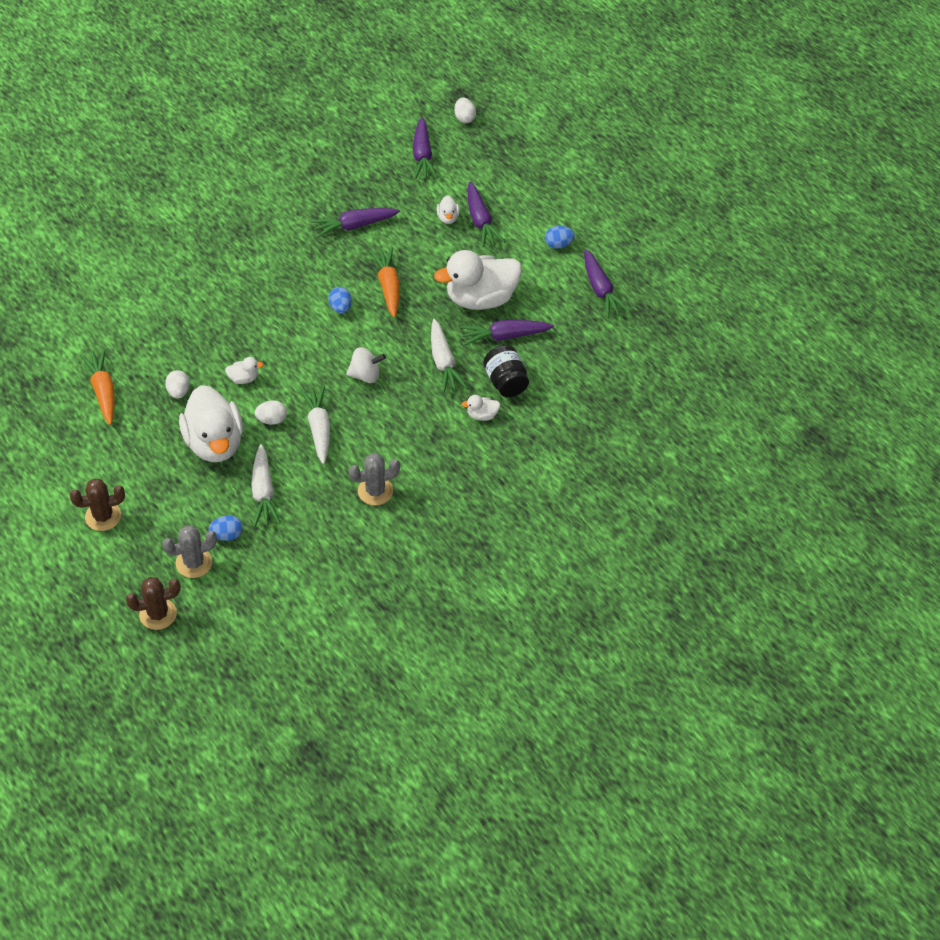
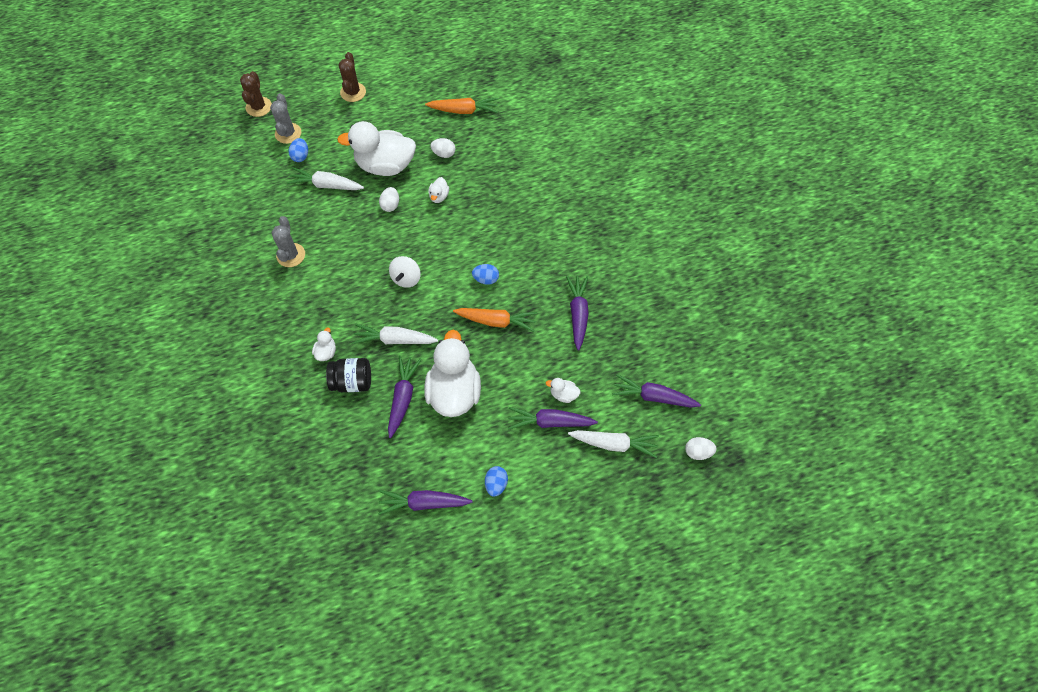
camera: 110 degrees right, 10 degrees up
white carrot [299,385,330,464] -> white carrot moved to [568,430,659,458]

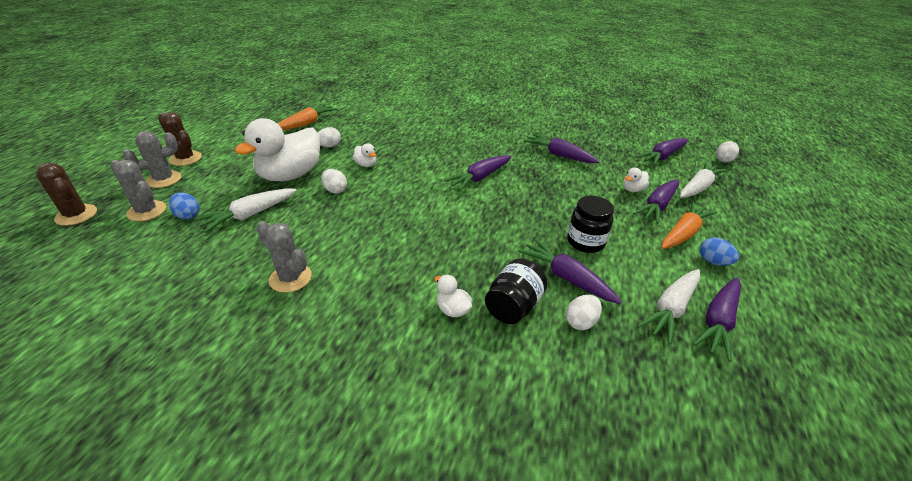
camera: 55 degrees left, 25 degrees down
white carrot [352,324,438,344] -> white carrot moved to [637,269,700,345]
white spinning top [389,256,420,288] -> none
white duck [424,330,481,417] -> black jar [567,196,614,253]
orange carrot [453,308,537,332] -> orange carrot moved to [661,202,717,249]
blue egg [472,264,499,285] -> purple carrot [444,155,511,191]
none -> grey cactus [123,131,181,188]
none -> white egg [566,295,602,330]

